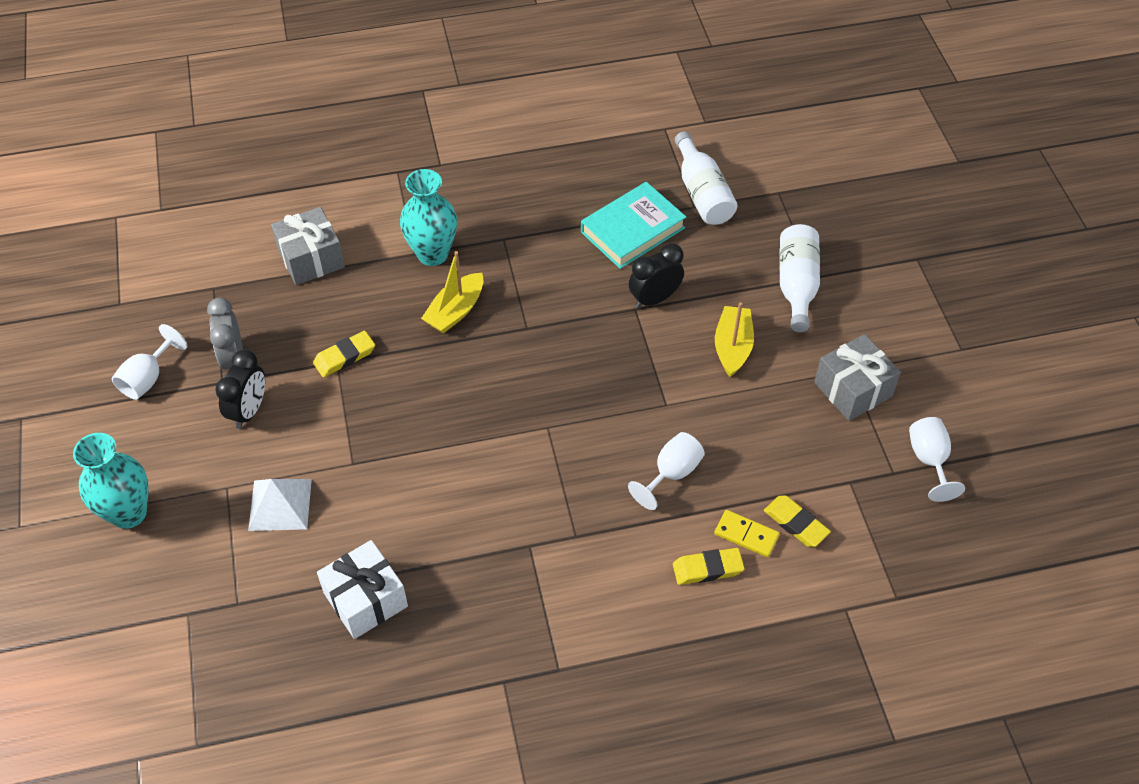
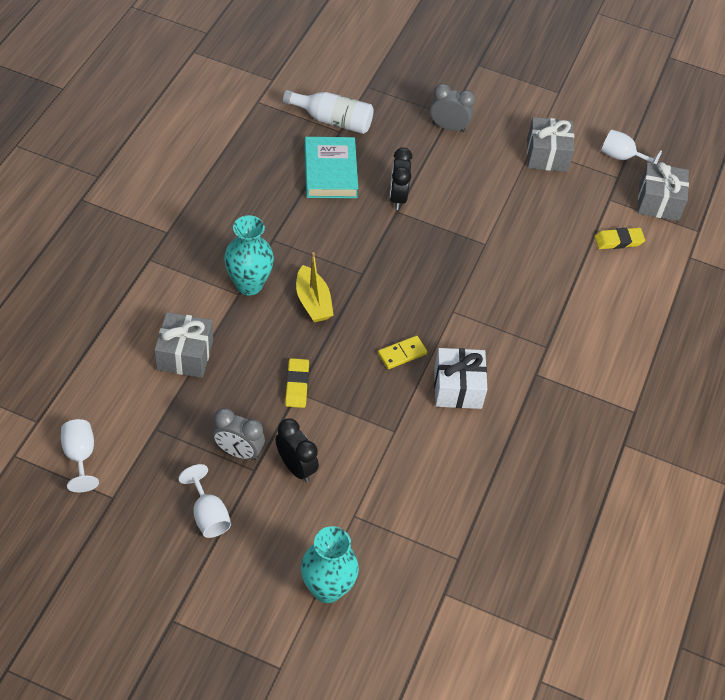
camera: 60 degrees left, 0 degrees up
white pyramid [248,479,312,531] -> none
white gift [317,540,408,639] -> white gift moved to [434,348,487,409]
white goblet [628,432,705,510] -> white goblet moved to [61,419,99,492]
yellow eraser [673,548,744,585] -> none
yellow domino [714,510,779,557] -> yellow domino moved to [378,336,427,369]
yellow boat [715,302,754,377] -> none
white bottle [779,224,820,332] -> grey clock [430,84,476,132]
none -> grey gift [637,162,689,221]

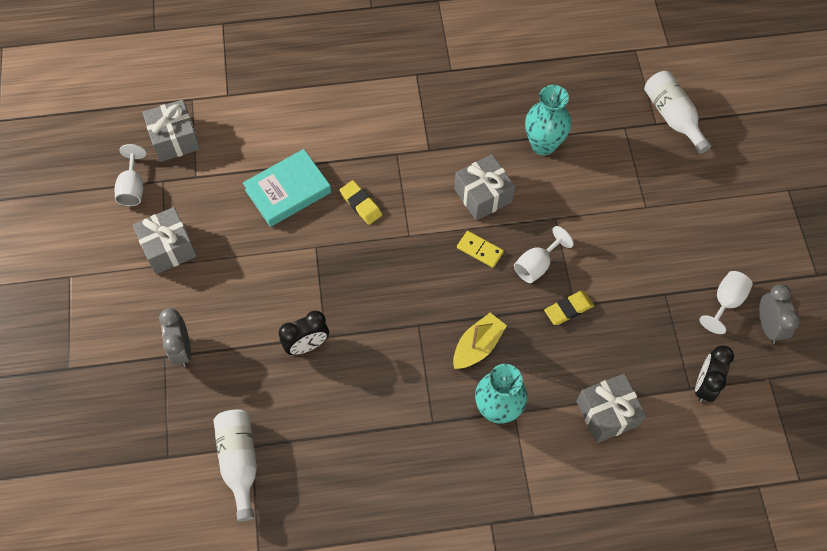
camera: 115 degrees left, 10 degrees up
white goblet [61,419,99,492] -> white goblet moved to [514,226,574,283]
grey clock [212,408,265,460] -> grey clock moved to [759,284,800,344]
black clock [275,419,319,482] -> black clock moved to [695,345,734,403]
turquoise vase [301,526,359,603] -> turquoise vase moved to [525,85,571,155]
turquoise book [304,137,358,198] -> turquoise book moved to [243,149,331,227]
white gift [434,348,487,409] -> grey gift [454,154,515,221]
yellow eraser [594,228,645,249] -> yellow eraser moved to [340,180,382,225]
none -> white bottle [644,71,711,154]

